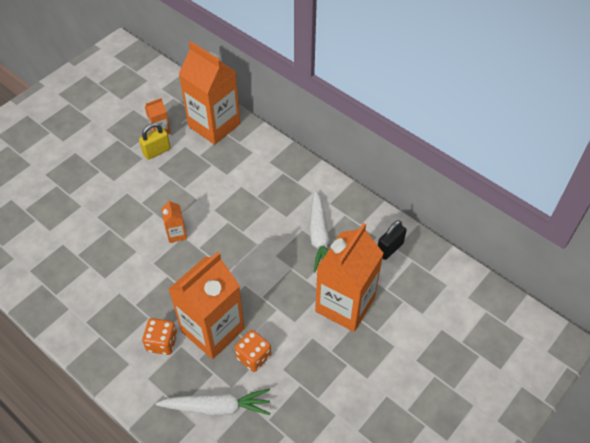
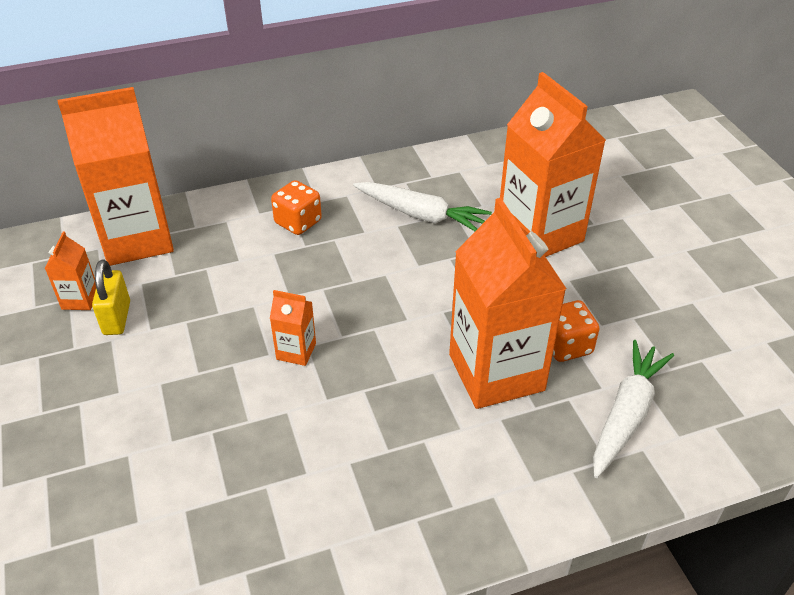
camera: 60 degrees left, 10 degrees down
orange dice [142,318,177,355] -> orange dice moved to [271,180,322,235]
black padlock [378,220,407,260] -> none

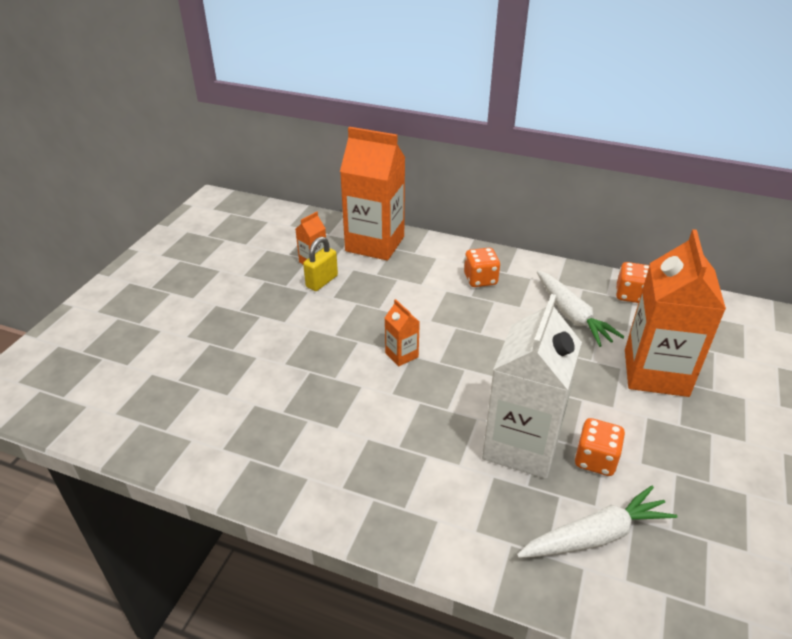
camera: 40 degrees right, 5 degrees down
orange carton [449,198,567,409] -> white carton [482,294,582,479]
none -> orange dice [616,262,649,303]

